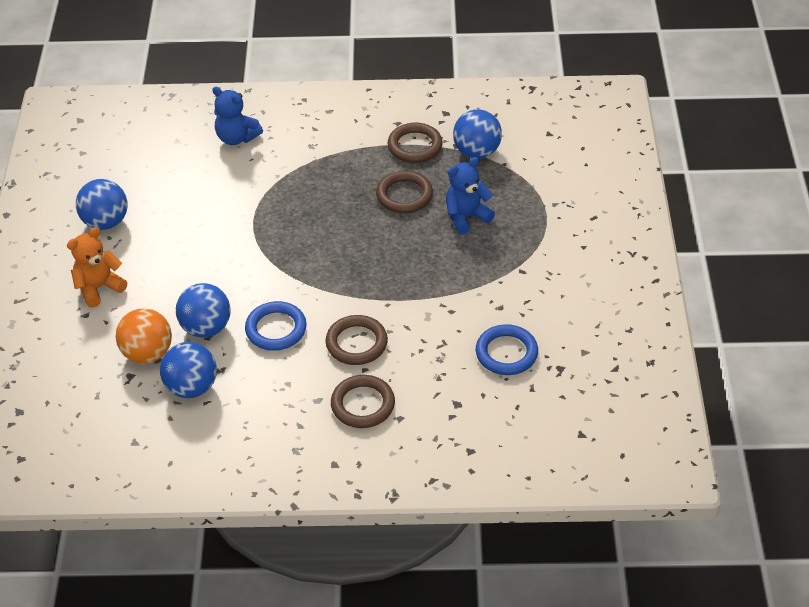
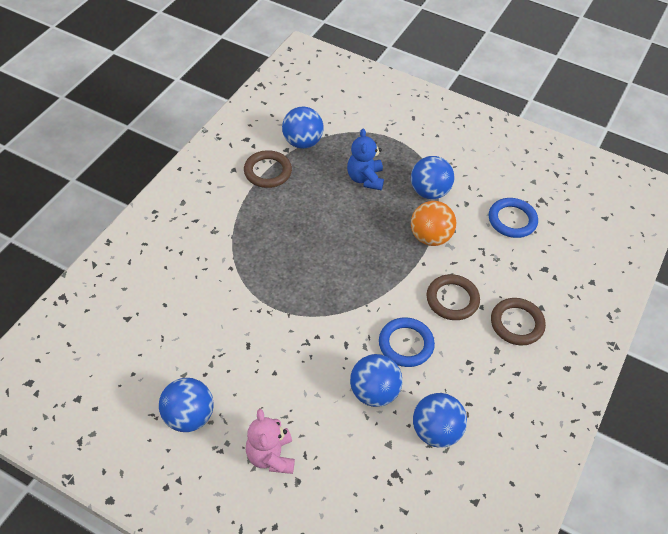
camera: 65 degrees left, 5 degrees up
orange teddy bear [67,227,127,308] -> pink teddy bear [246,409,295,474]
orange ball [116,308,172,364] -> orange ball moved to [411,201,456,246]
blue teddy bear [212,87,263,145] -> none
brown ring [376,171,433,213] -> none
none -> blue ball [411,156,454,199]

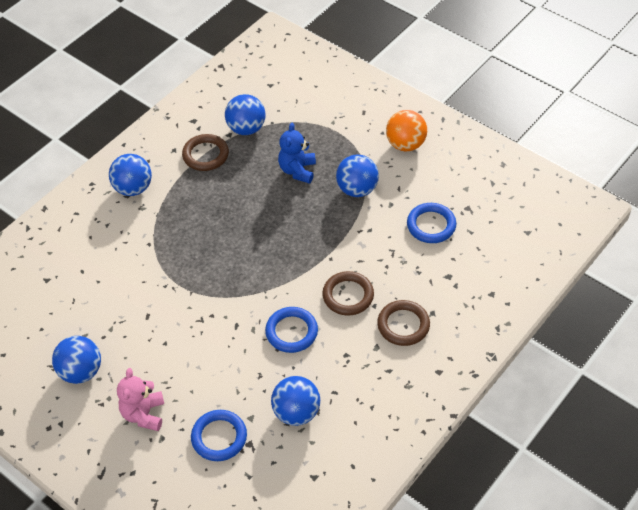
camera: 15 degrees right, 0 degrees up
blue ball [350,354,402,407] -> blue ball moved to [109,154,152,196]
orange ball [411,201,456,246] -> orange ball moved to [386,110,427,152]
none -> blue ring [191,410,247,461]

